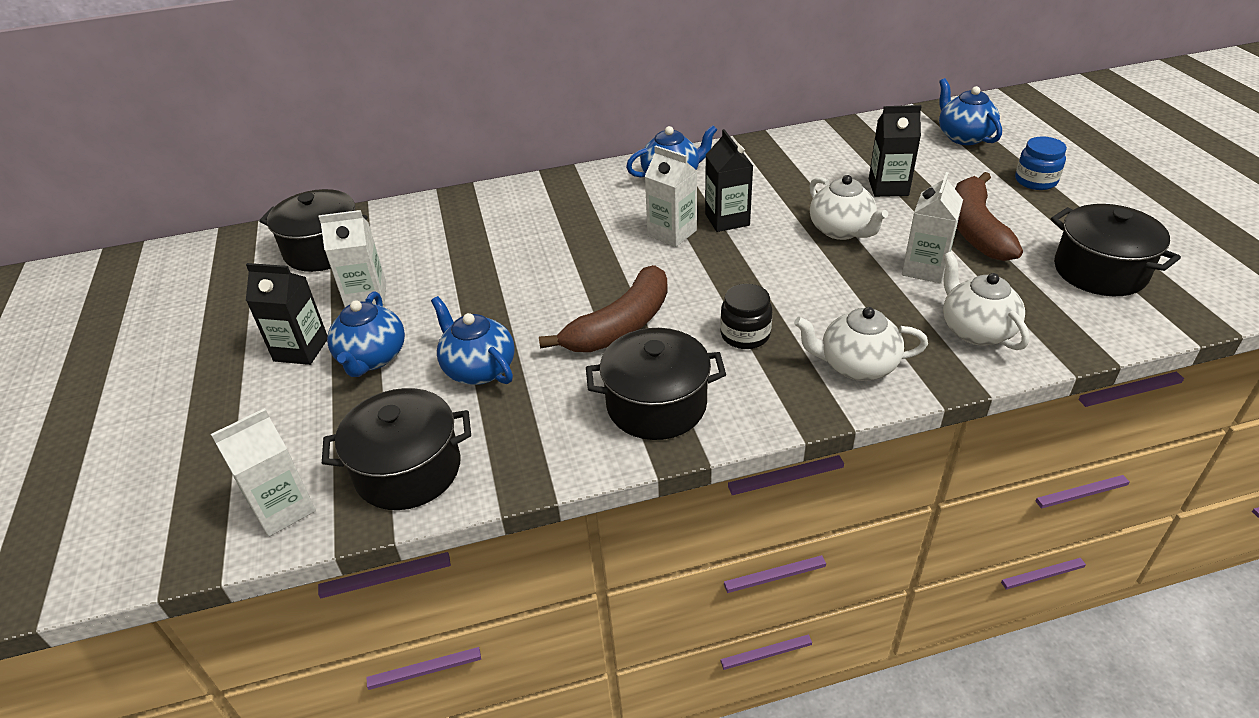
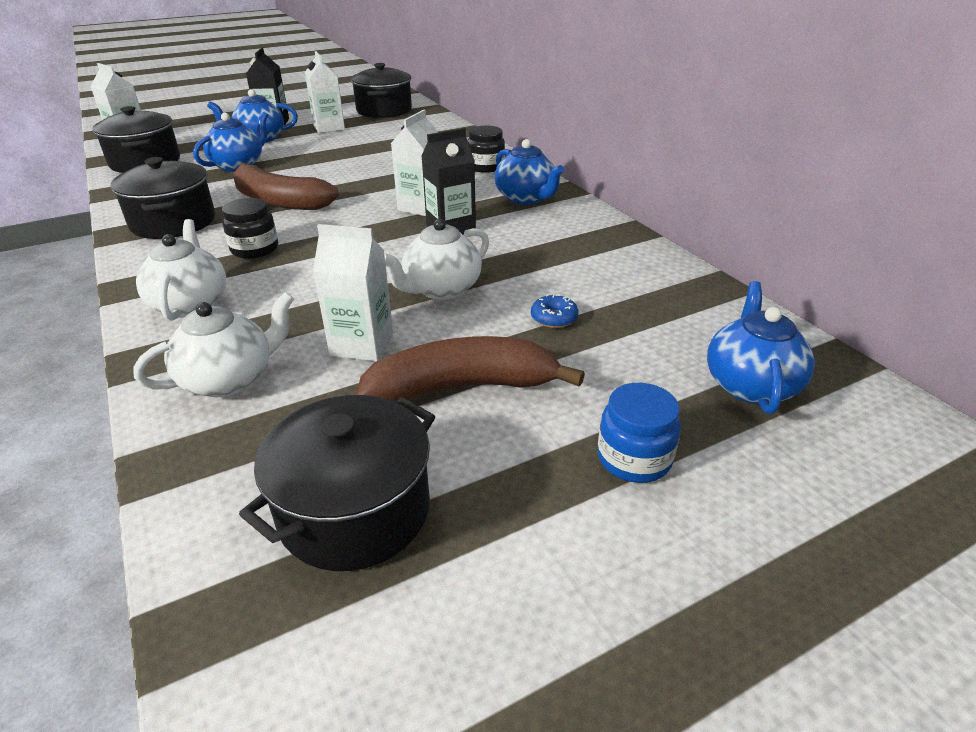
camera: 75 degrees right, 5 degrees down
black carton [869,105,922,197] -> blue donut [531,294,578,328]
blue teapot [939,78,1002,145] -> blue teapot turned 45 degrees counterclockwise [707,281,815,414]
none -> black jar [467,125,505,173]

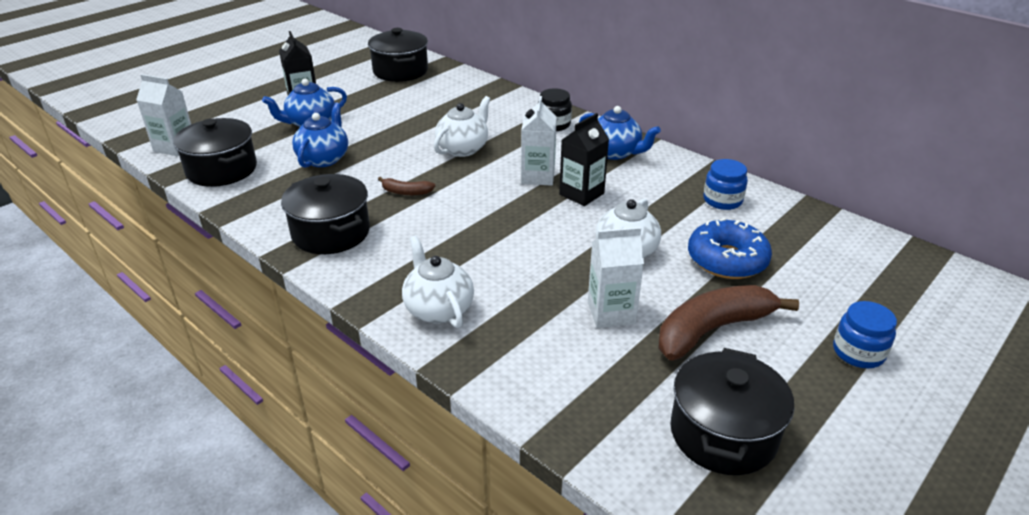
camera: 20 degrees left, 0 degrees up
white teapot [133,292,294,397] -> white teapot moved to [434,96,490,157]
black jar [222,198,278,259] -> none
brown banana [233,163,339,210] -> brown banana [378,177,435,195], size x0.47
white carton [305,51,345,133] -> none
blue donut [531,294,578,328] -> blue donut [688,218,772,279], size x2.20
blue teapot [707,281,815,414] -> none
none -> blue jar [703,159,748,210]

